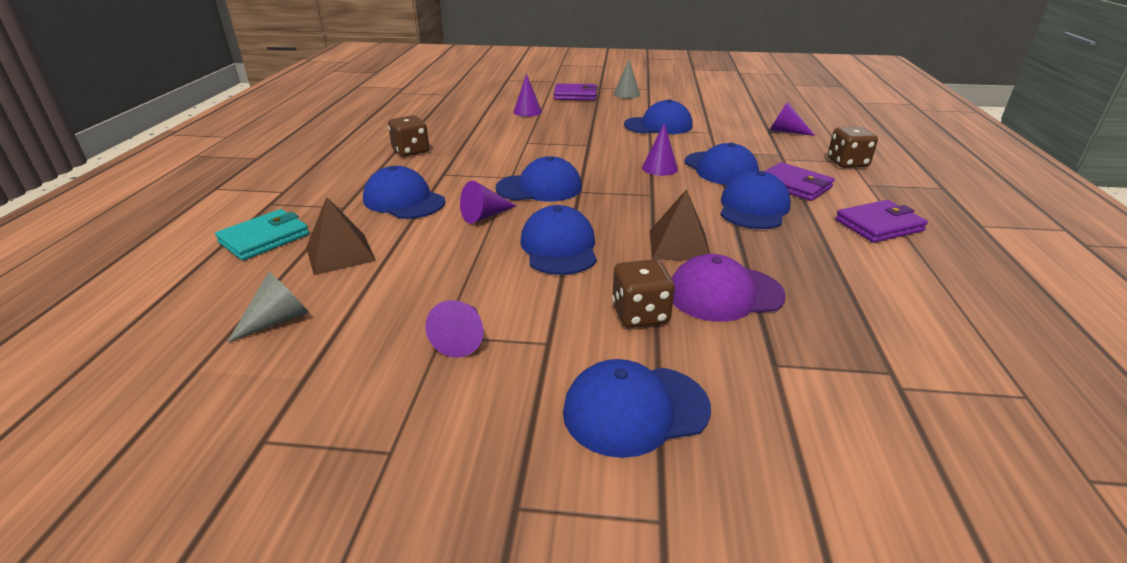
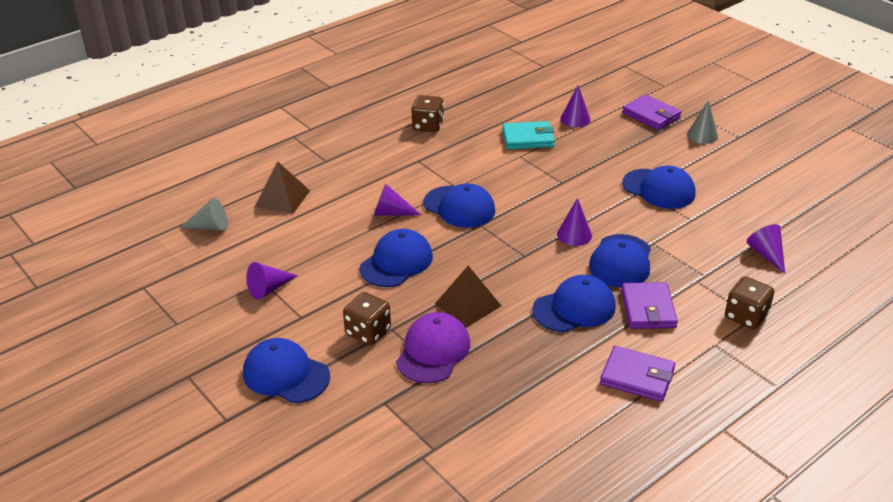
camera: 45 degrees right, 5 degrees up
turquoise wallet [215,209,309,260] -> turquoise wallet moved to [502,121,555,149]
blue cap [363,166,445,219] -> none
purple cap [672,254,786,322] -> purple cap turned 75 degrees clockwise [396,312,470,383]

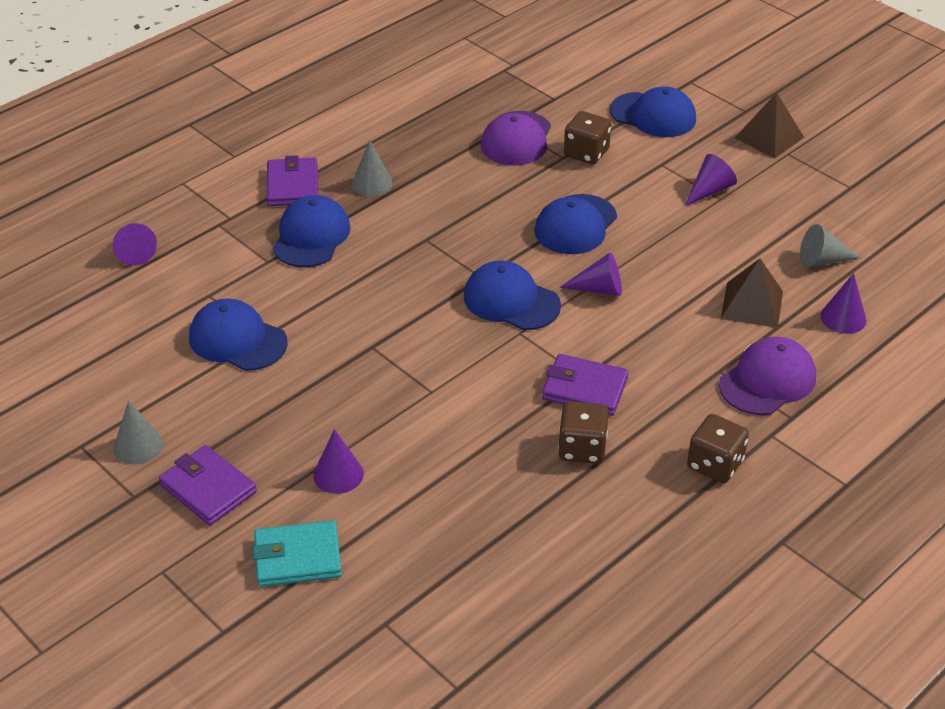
camera: 175 degrees right, 5 degrees up
brown pyramid [435,266,501,328] -> brown pyramid moved to [735,93,804,159]
turquoise wallet [502,121,555,149] -> turquoise wallet moved to [252,520,342,587]
blue cap [532,275,616,332] -> grey cone [352,140,393,197]
purple cone [557,198,592,246] -> purple cone moved to [820,273,866,334]
purple wallet [600,346,675,402] -> purple wallet moved to [542,354,629,416]
brown dice [725,276,774,329] -> brown dice moved to [687,414,749,483]
none -> purple cap [719,337,816,415]

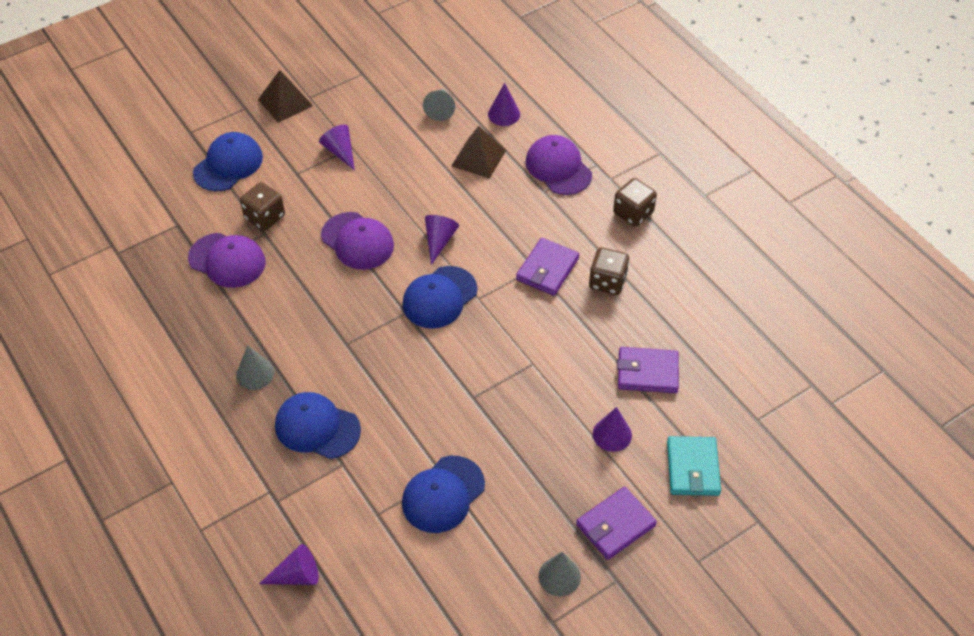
camera: 80 degrees left, 10 degrees up
purple wallet [267,155,318,206] -> purple wallet moved to [617,347,679,393]
blue cap [534,194,617,254] -> purple cap [321,212,394,270]

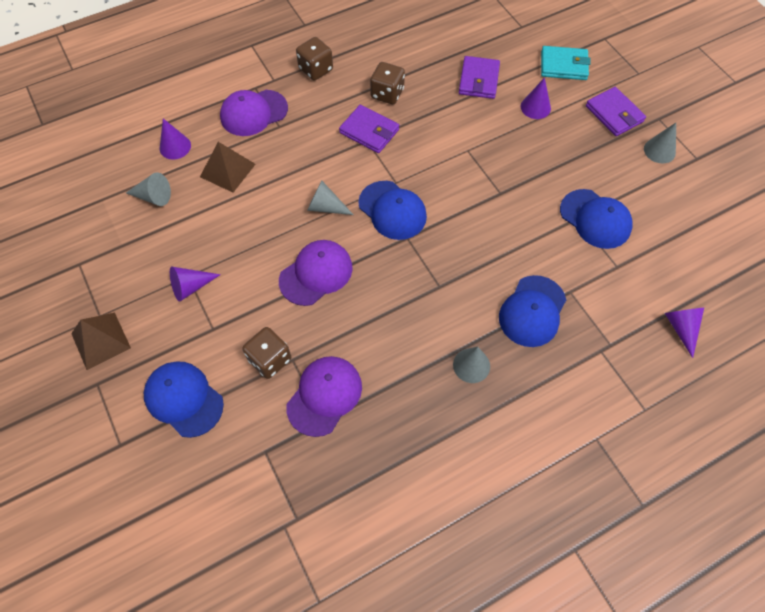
camera: 85 degrees left, 10 degrees up
purple cone [425,215,459,265] -> grey cone [307,180,354,215]

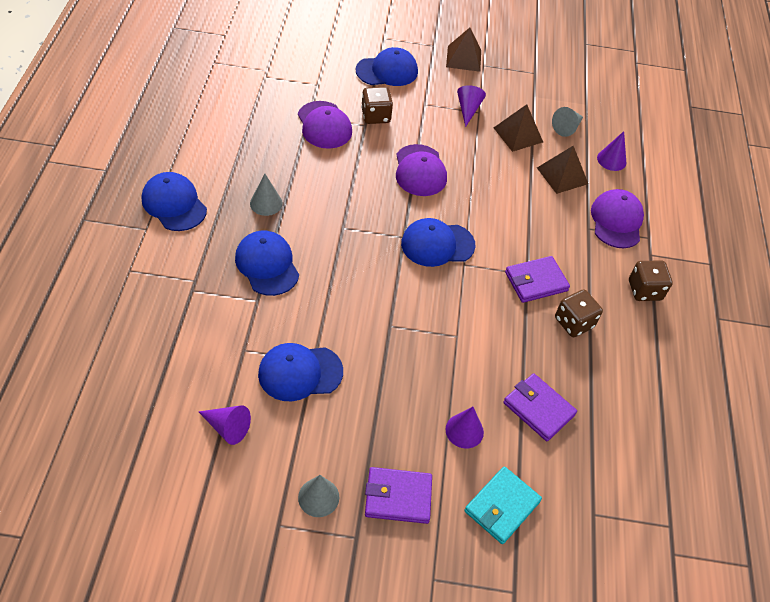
camera: 120 degrees right, 10 degrees down
grey cone [307,180,354,215] -> none
purple cone [665,308,704,358] -> purple cone moved to [198,406,251,445]
none -> blue cap [142,172,207,231]
none -> brown pyramid [494,104,543,152]

